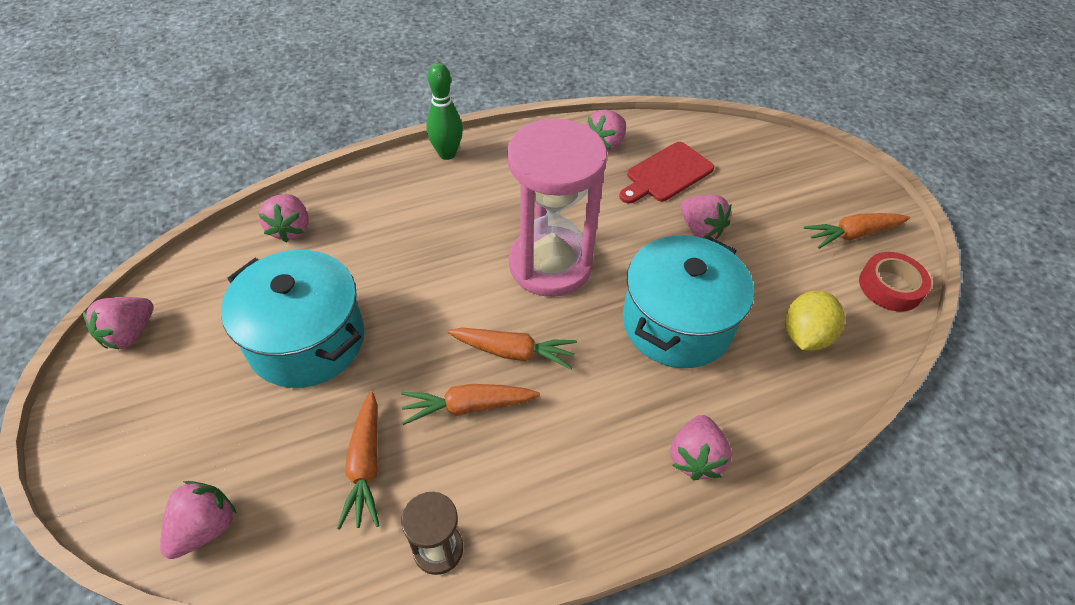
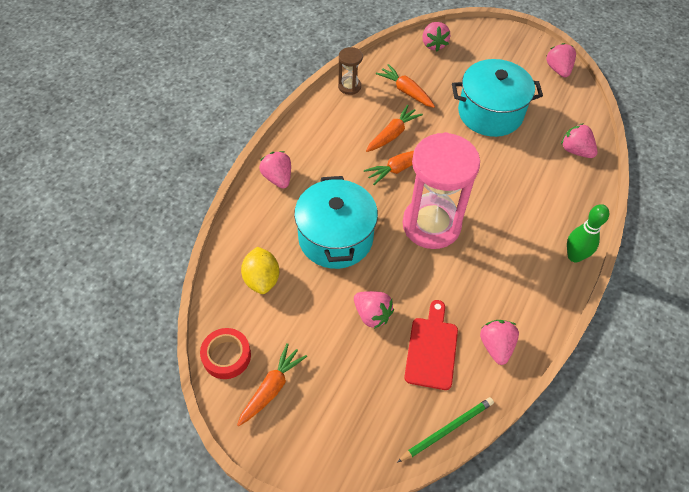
camera: 140 degrees right, 5 degrees up
pink strawberry [680,195,731,239] -> pink strawberry turned 150 degrees counterclockwise [354,291,394,329]
none -> green pencil [397,397,494,463]

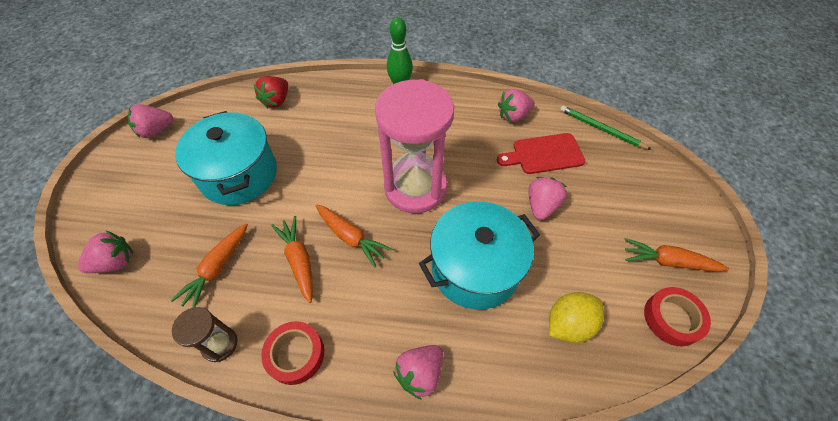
camera: 110 degrees left, 0 degrees up
orange carrot [366,105,423,152] -> orange carrot turned 45 degrees clockwise [271,216,313,303]
pink strawberry [561,123,598,158] -> red strawberry [253,76,288,108]
none -> red tape [261,321,324,385]

